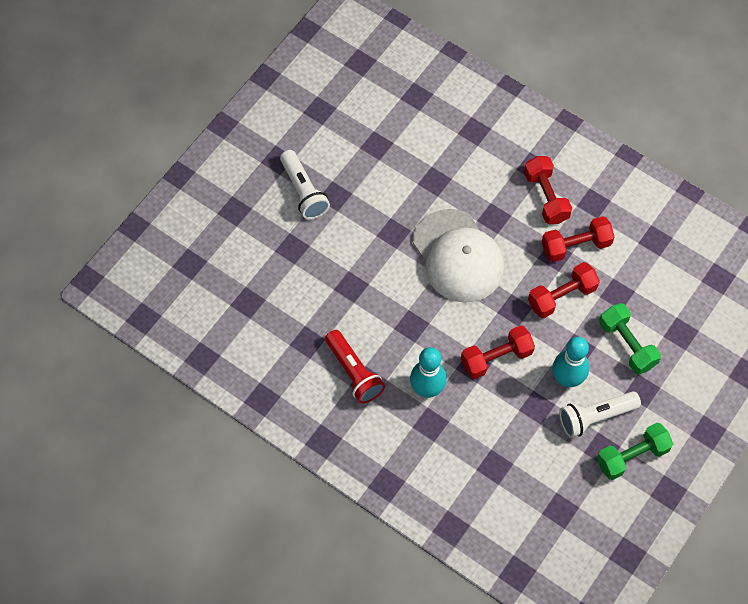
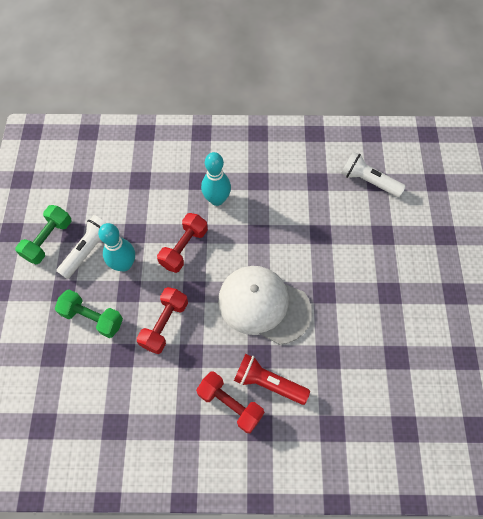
camera: 145 degrees right, 0 degrees up
white flashlight [280,150,330,219] -> white flashlight moved to [341,151,406,197]
red flashlight [325,330,385,404] -> red flashlight moved to [234,354,310,405]
red dumbbell [542,216,614,262] -> none

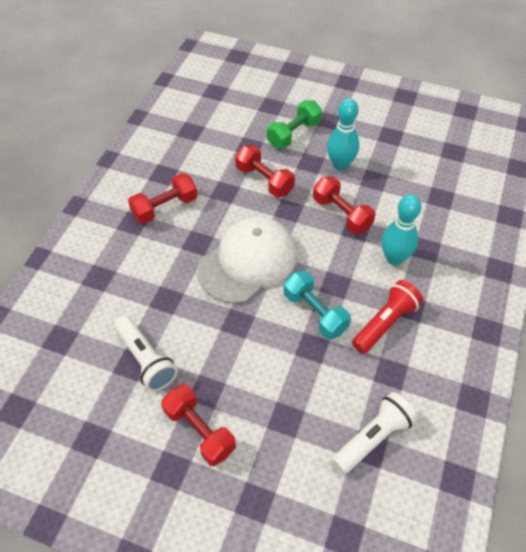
camera: 110 degrees right, 10 degrees down
green dumbbell [15,205,71,264] -> none
white flashlight [56,215,106,279] -> white flashlight moved to [114,315,178,391]
red flashlight [234,354,310,405] -> red flashlight moved to [352,280,423,354]
none -> red dumbbell [161,384,236,466]
none -> turquoise dumbbell [283,270,351,340]

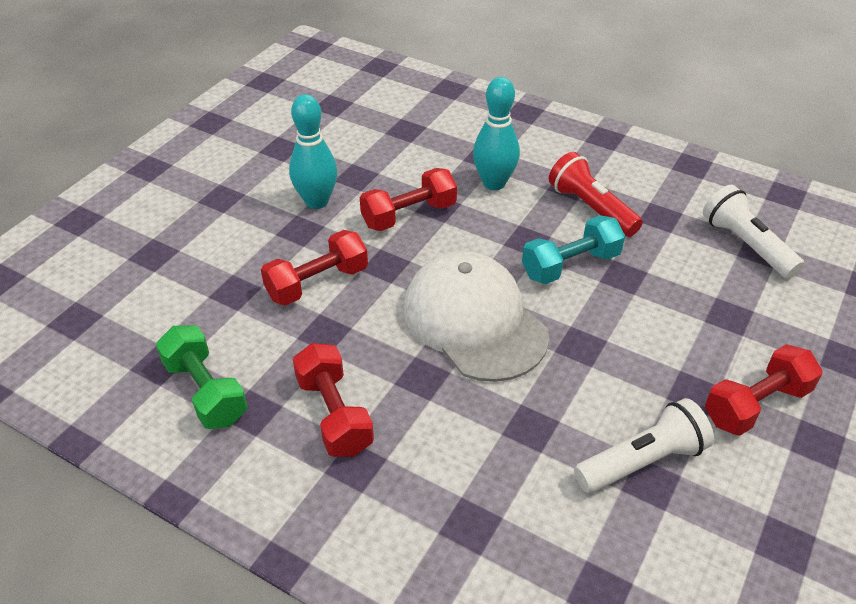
camera: 80 degrees left, 10 degrees down
green dumbbell [267,100,322,149] -> green dumbbell moved to [156,325,248,429]

